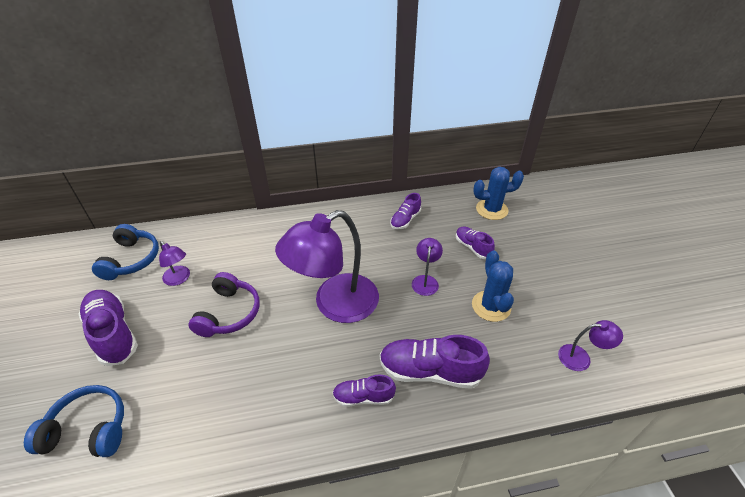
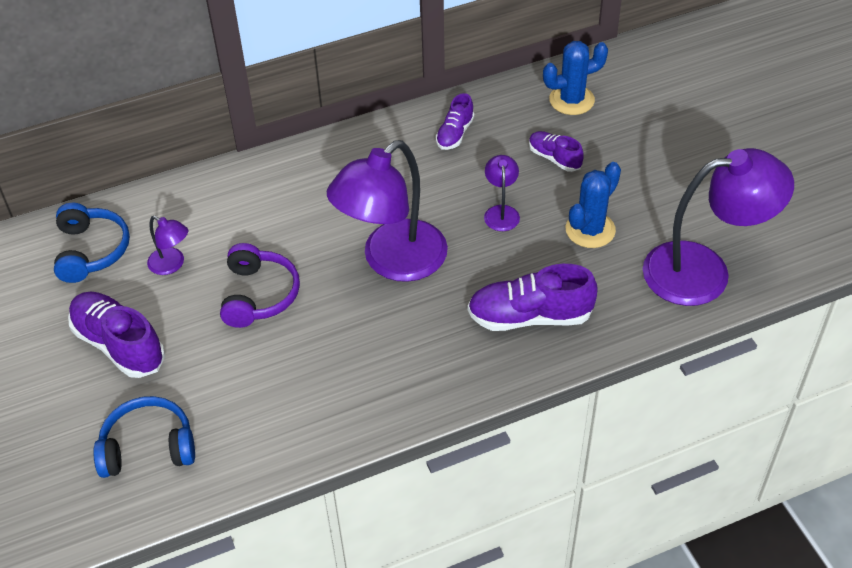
camera: 10 degrees left, 5 degrees up
purple shoe [333,374,396,407] -> none
blue cactus [472,250,514,322] -> blue cactus turned 60 degrees clockwise [566,162,621,248]
purple lamp [558,320,623,371] -> purple lamp [643,148,794,306], size x2.26

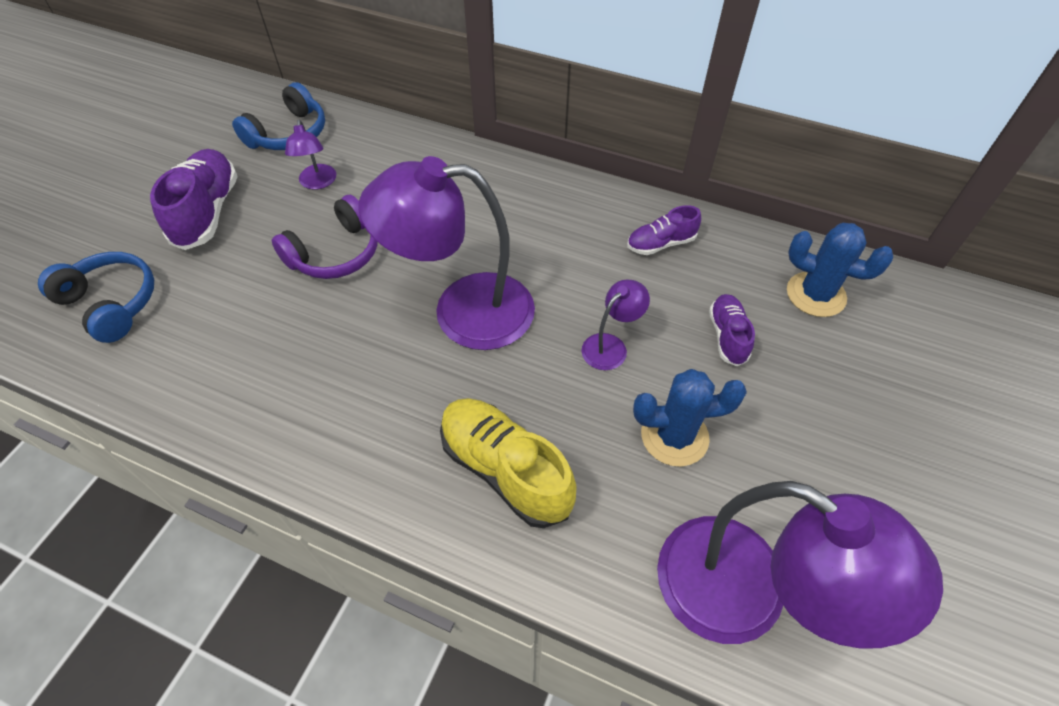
camera: 45 degrees right, 5 degrees up
purple shoe [468,264,598,331] -> yellow shoe [440,398,577,528]

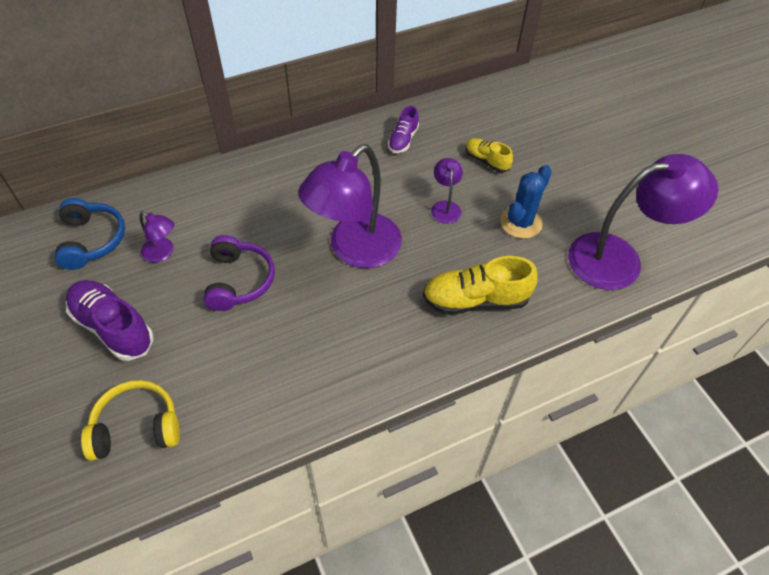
camera: 50 degrees left, 0 degrees up
blue headphones [38,252,154,343] -> yellow headphones [81,380,180,461]
purple shoe [709,294,755,366] -> yellow shoe [465,138,513,173]
blue cactus [787,223,893,317] -> none

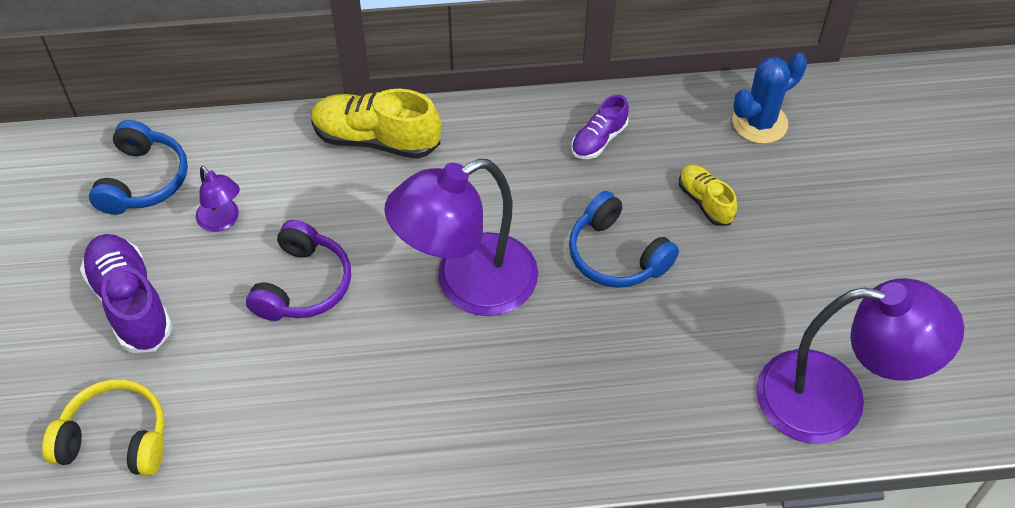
camera: 20 degrees right, 0 degrees up
yellow shoe [423,256,538,315] -> yellow shoe moved to [311,89,441,159]
purple lamp [431,158,463,224] -> blue headphones [569,191,679,288]
blue cactus [500,165,552,239] -> blue cactus moved to [732,53,807,144]

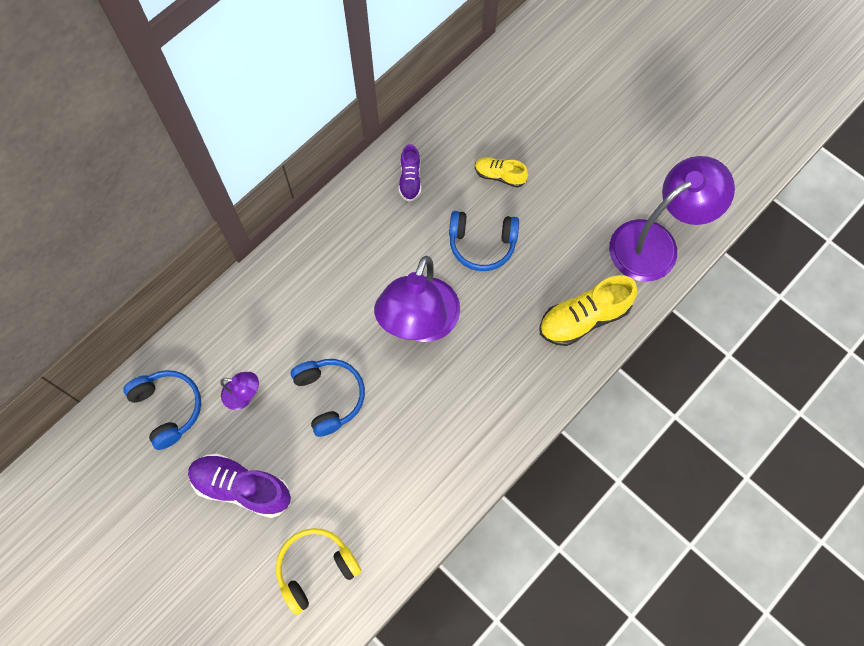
camera: 40 degrees left, 15 degrees up
purple headphones [246,220,351,321] -> blue headphones [291,359,365,437]
yellow shoe [311,89,441,159] -> yellow shoe moved to [539,275,638,346]
blue cactus [732,53,807,144] -> none

